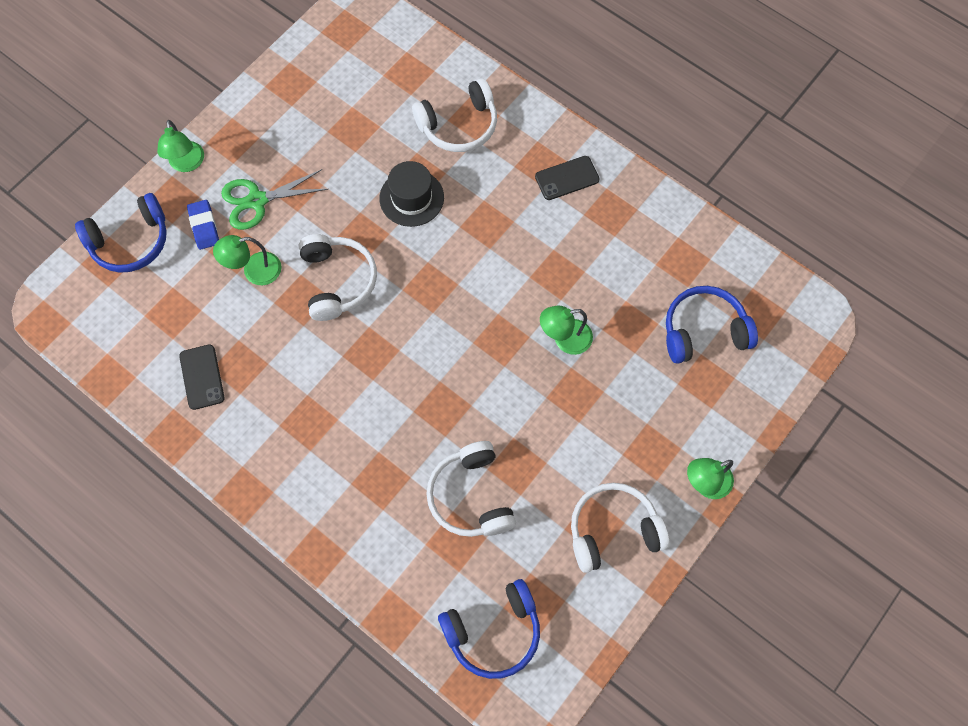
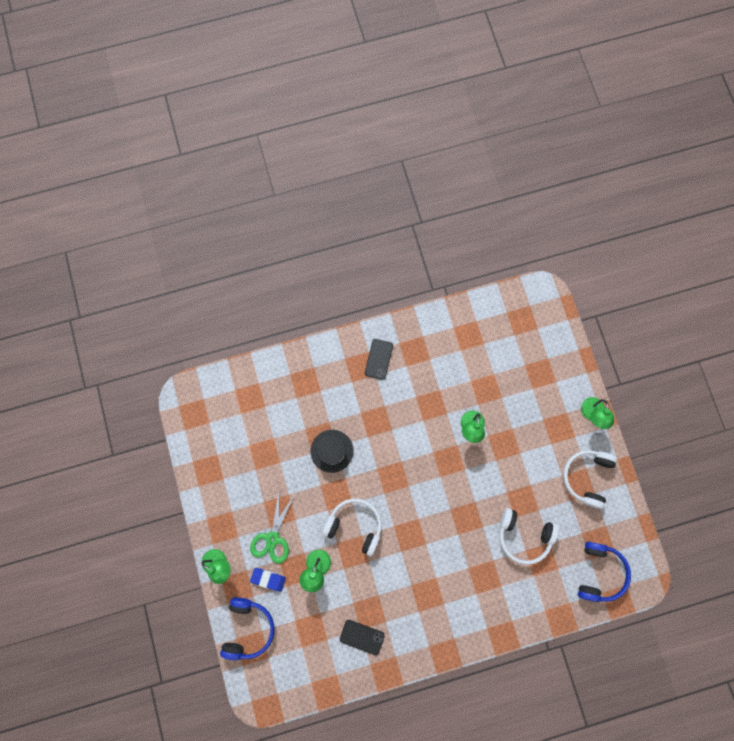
camera: 55 degrees left, 10 degrees up
white headphones [412,78,497,152] -> none
blue headphones [666,286,758,364] -> none

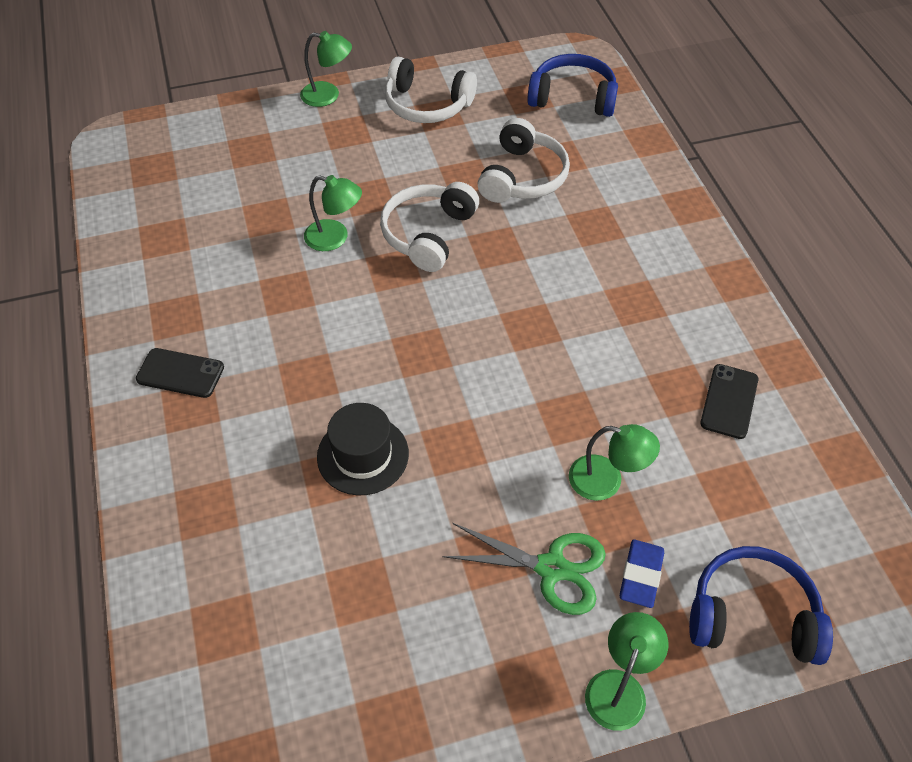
camera: 90 degrees left, 25 degrees down
white headphones [322,499,382,556] -> white headphones moved to [380,182,479,272]

